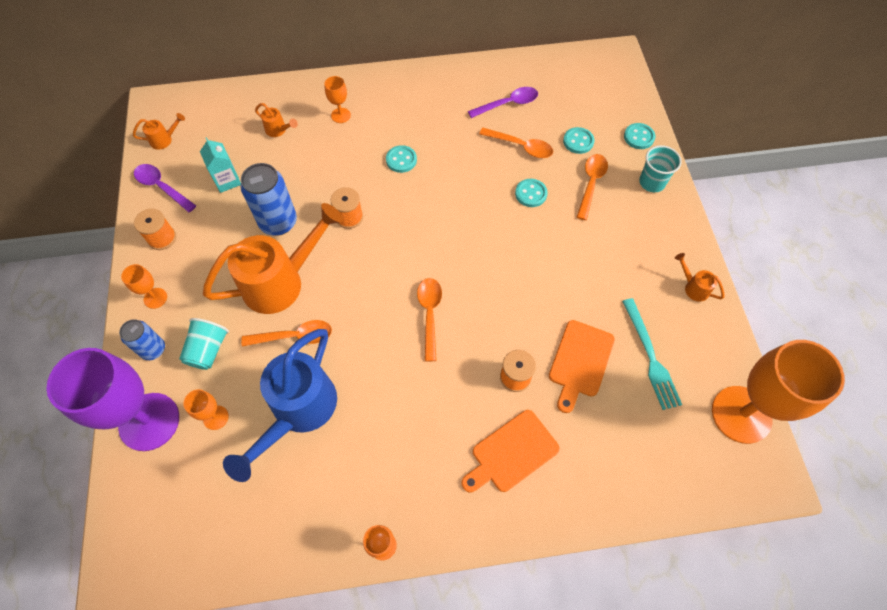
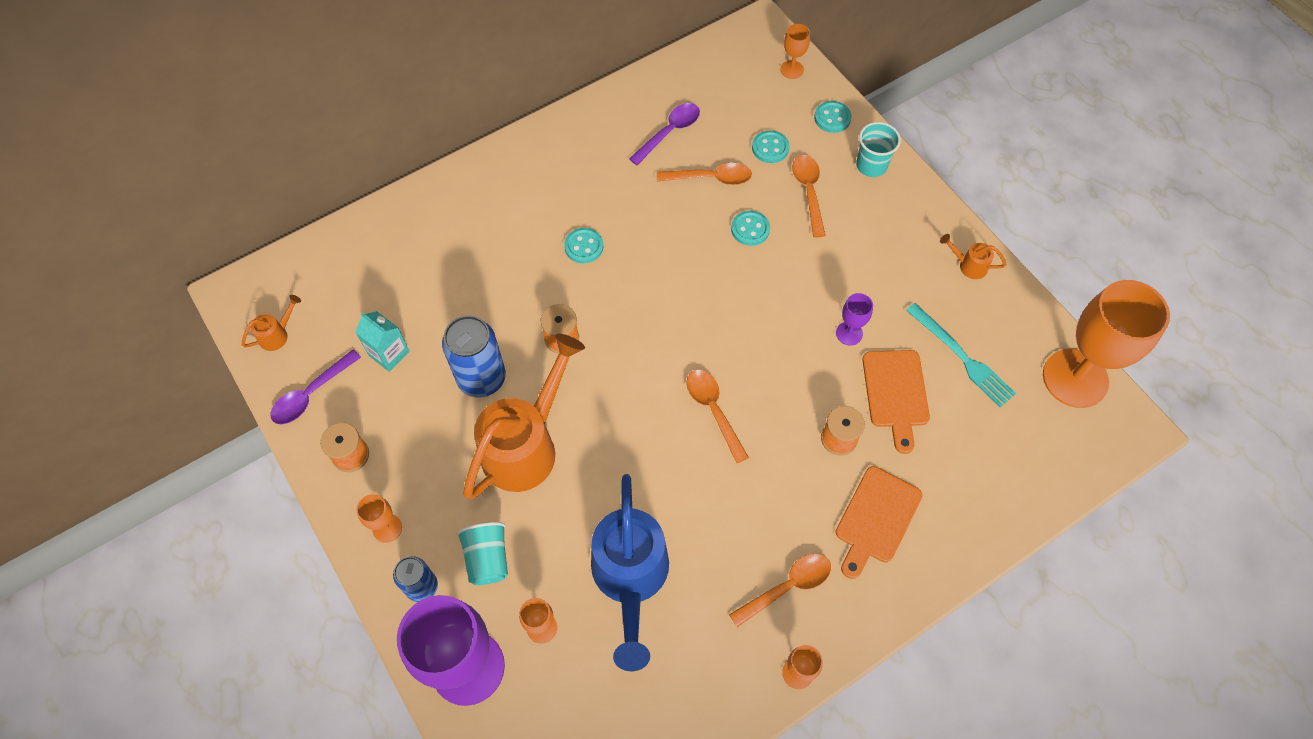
camera: 25 degrees left, 0 degrees up
purple spoon [134,164,196,212] -> purple spoon turned 60 degrees counterclockwise [270,349,361,424]
orange spoon [241,320,332,347] -> orange spoon moved to [729,553,831,627]
orange watering can [255,103,298,137] -> none
orange goblet [324,76,351,123] -> orange goblet moved to [780,24,810,79]
none -> purple goblet [836,293,873,345]

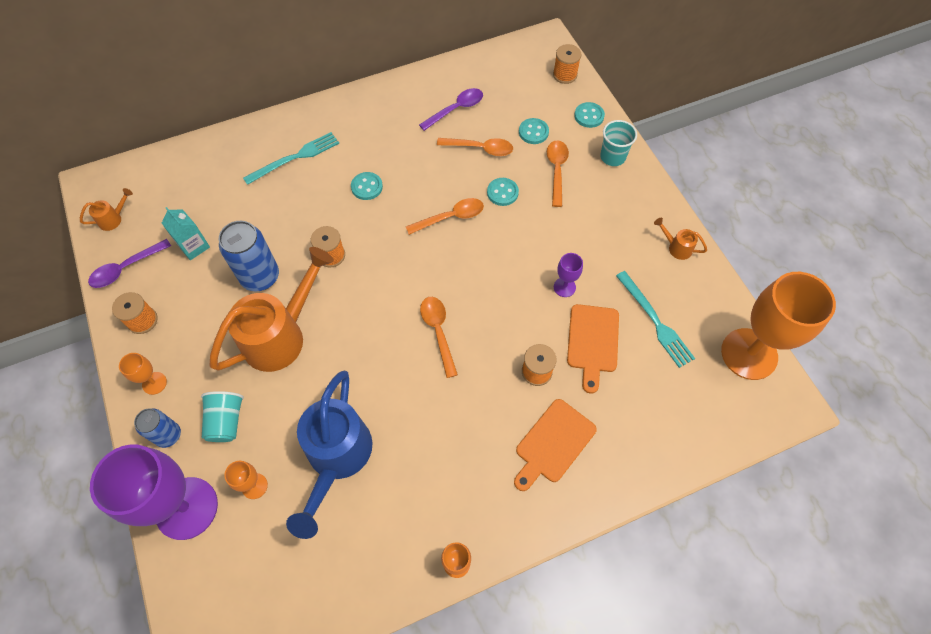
camera: 10 degrees right, 0 degrees up
orange spoon [729,553,831,627] -> orange spoon moved to [406,198,484,235]
orange goblet [780,24,810,79] -> orange spool [553,44,581,84]
none -> turquoise fork [243,132,339,185]

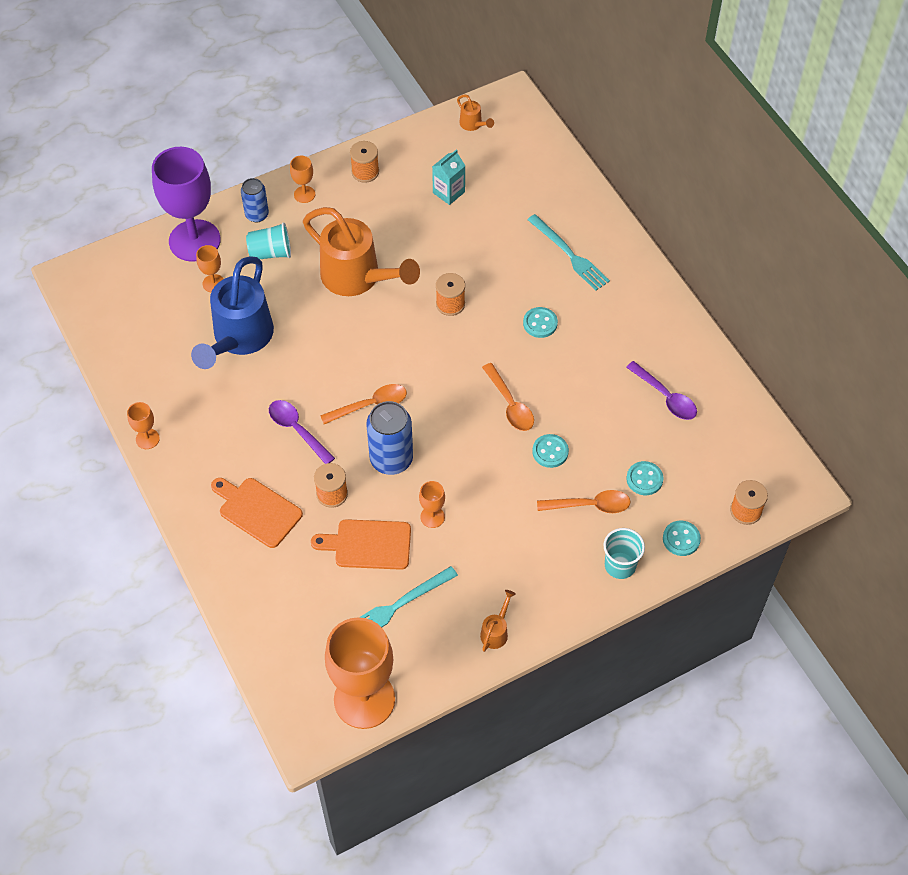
camera: 85 degrees right, 5 degrees down
purple spoon [88,239,171,288] -> purple spoon moved to [269,400,335,464]
blue can [219,221,279,292] -> blue can moved to [366,401,413,475]
blue watering can [286,371,373,539] -> blue watering can turned 75 degrees counterclockwise [191,256,274,369]
orange spoon [437,138,513,156] -> none
purple goblet [554,253,583,297] -> orange goblet [419,481,445,528]

